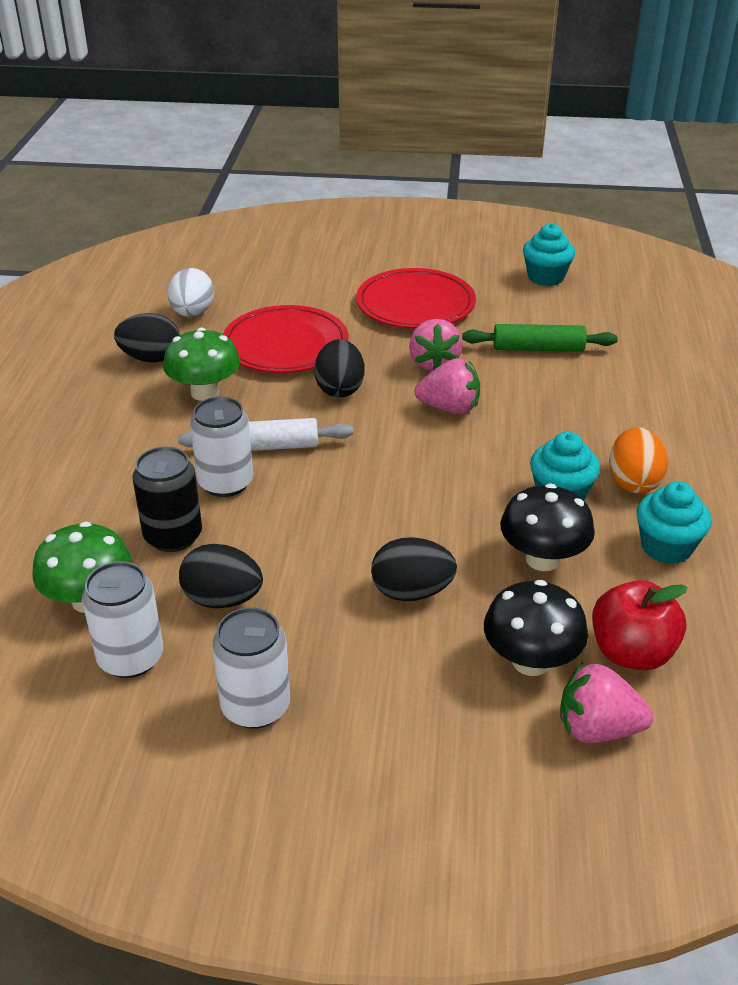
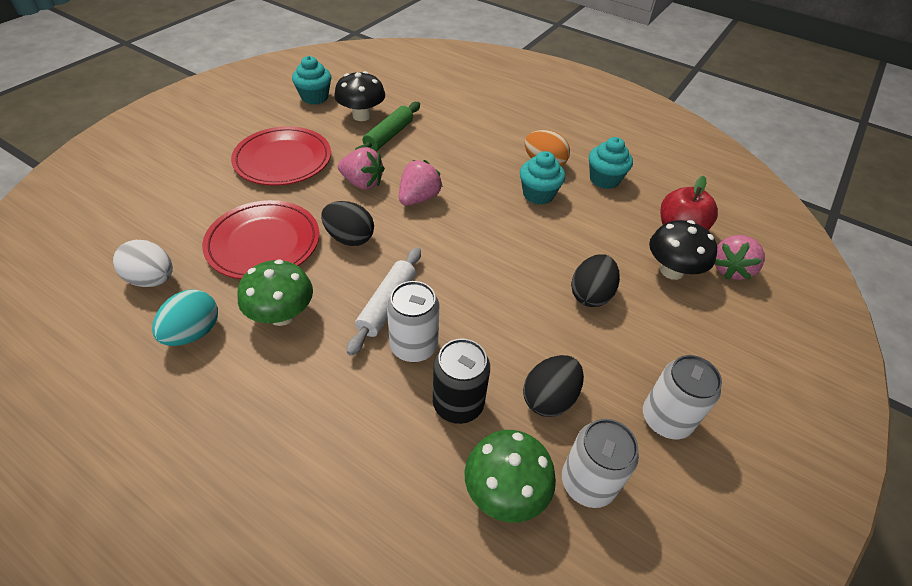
camera: 65 degrees left, 10 degrees up
black egg [114,313,180,363] -> turquoise egg [152,289,218,346]
black mushroom [500,484,595,571] -> black mushroom moved to [335,71,385,121]

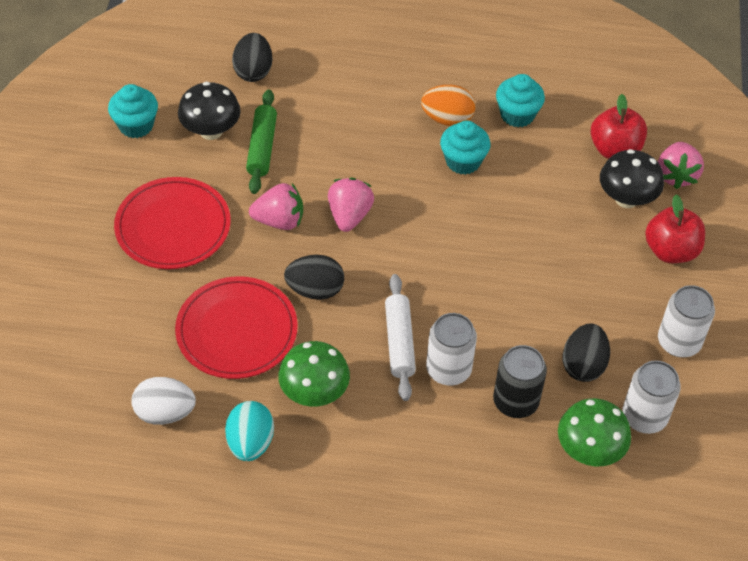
camera: 25 degrees left, 5 degrees up
black egg [571,254,620,307] -> black egg moved to [232,33,272,82]
none -> red apple [645,195,705,263]

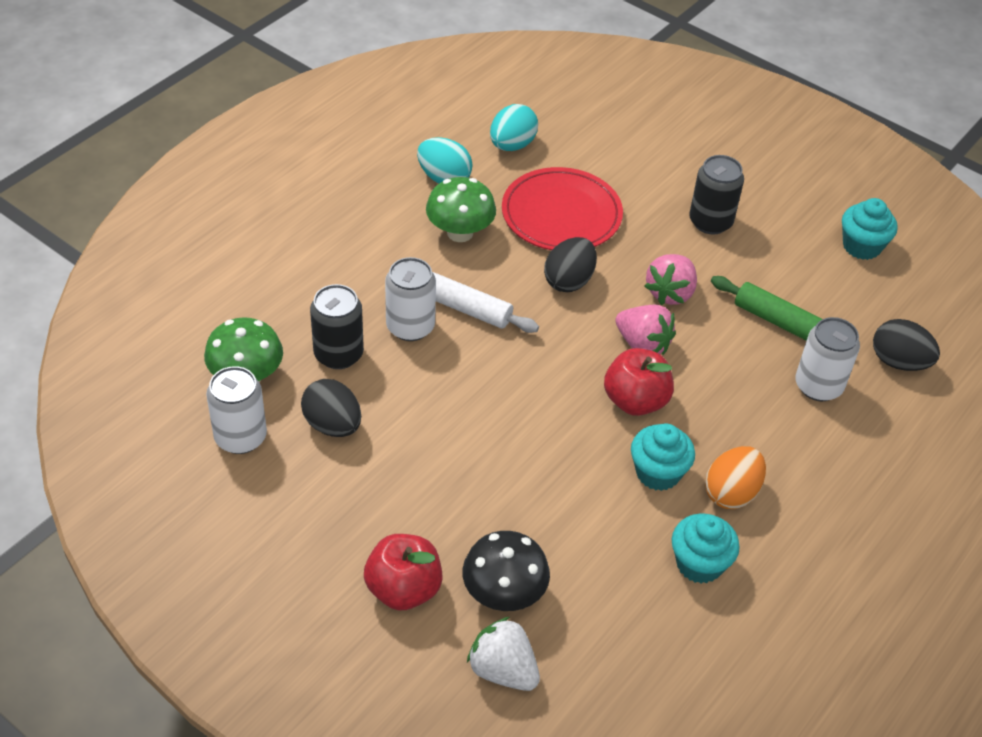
camera: 120 degrees right, 5 degrees down
red plate [114,177,231,269] -> black can [689,155,744,235]
white egg [131,377,196,425] -> turquoise egg [490,104,538,151]
black mushroom [178,82,241,140] -> none
red apple [591,94,647,159] -> red apple moved to [604,348,674,416]
pink strawberry [658,142,704,189] -> white strawberry [467,617,540,691]
white can [658,285,715,357] -> white can moved to [795,317,860,401]

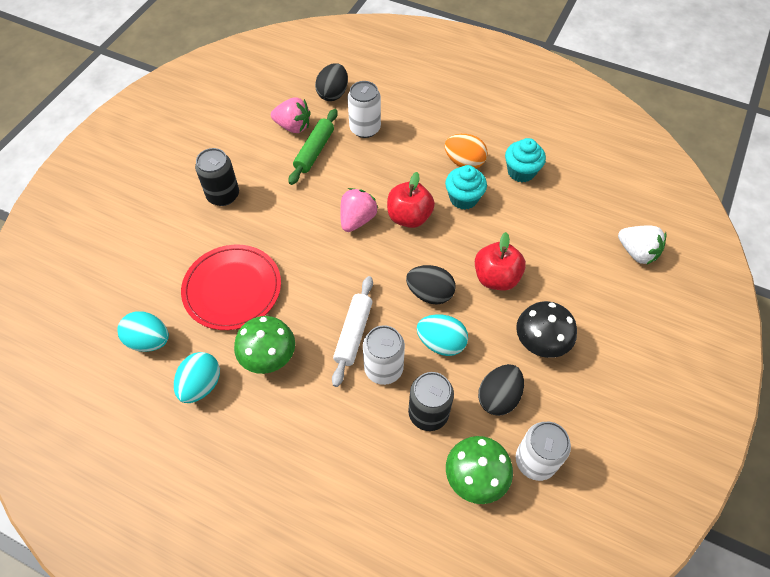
camera: 100 degrees left, 10 degrees up
red apple [364,534,443,611] -> red apple moved to [475,232,526,291]
black mushroom [462,531,550,611] -> black mushroom moved to [516,301,577,358]
white strawberry [467,617,540,691] -> white strawberry turned 75 degrees counterclockwise [618,226,667,265]
black egg [544,237,597,292] -> black egg moved to [406,265,456,305]
pink strawberry [645,254,697,305] -> pink strawberry moved to [271,97,311,133]
turquoise cupcake [842,198,898,260] -> none
none -> turquoise egg [417,314,468,356]

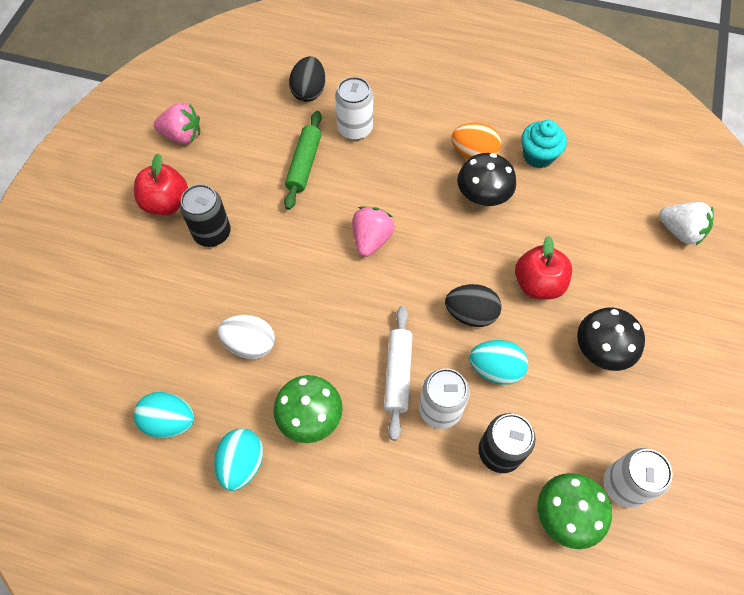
camera: 10 degrees left, 5 degrees up
red plate [181,245,281,330] -> white egg [218,315,275,359]
pink strawberry [271,97,311,133] -> pink strawberry moved to [154,103,200,144]
red apple [387,172,435,228] -> red apple moved to [134,153,188,215]
turquoise cupcake [445,165,487,210] -> black mushroom [457,153,516,206]
black egg [478,364,524,416] -> none

